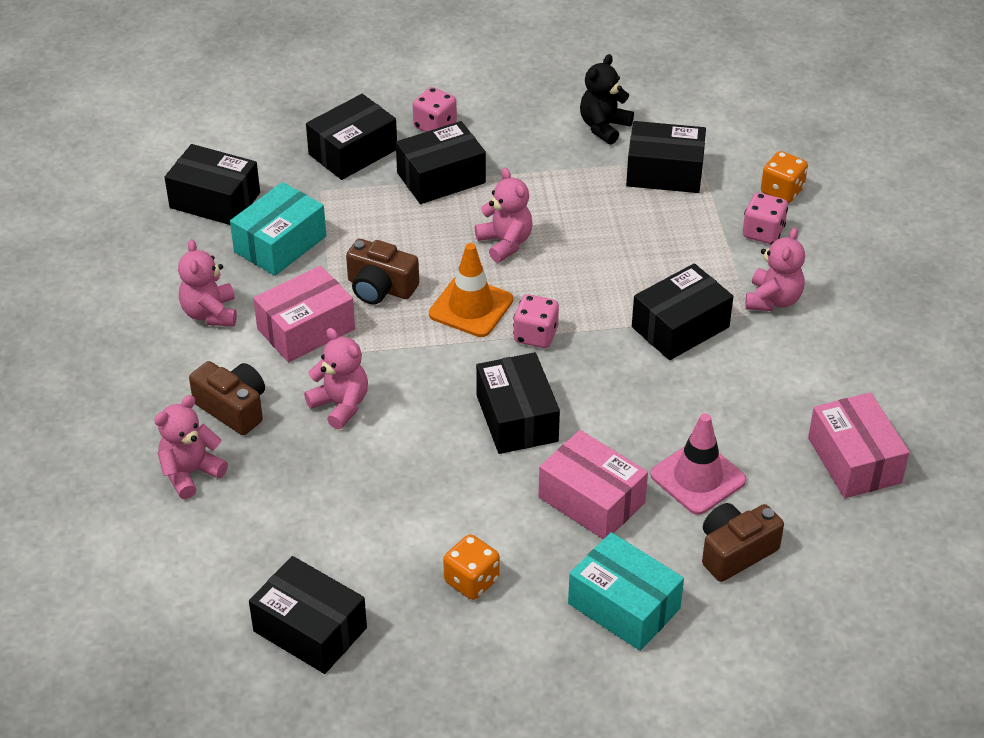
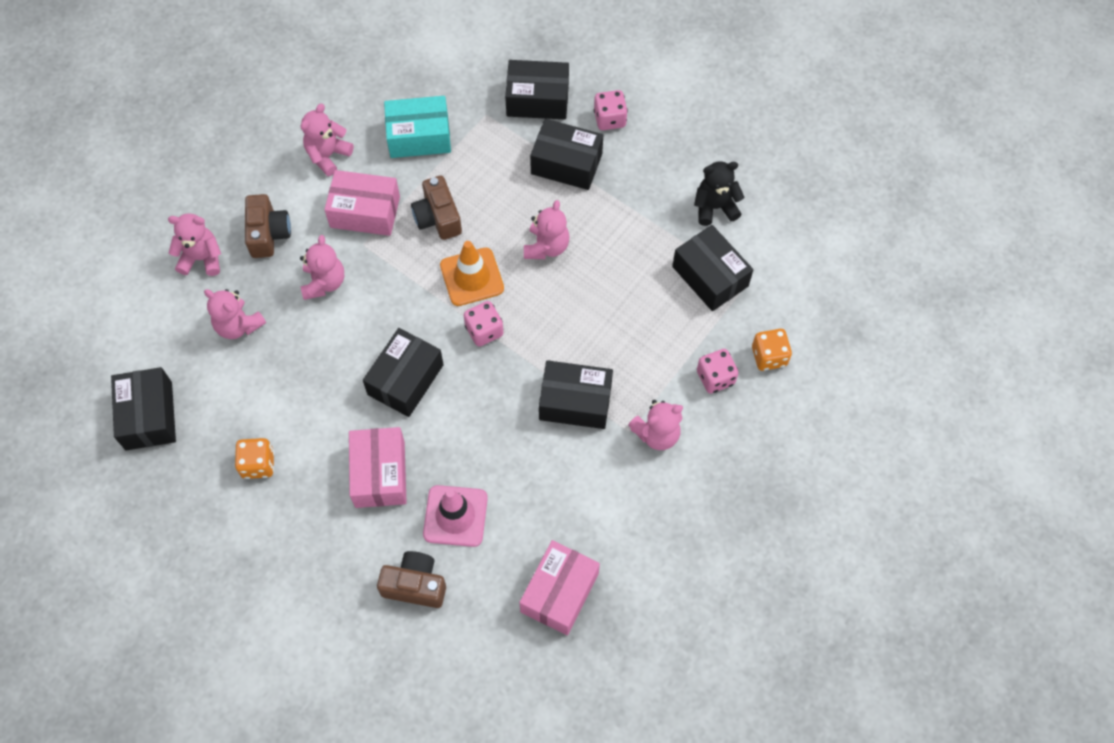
camera: 45 degrees right, 20 degrees up
black box [165,144,260,225] -> none
turquoise box [568,532,684,651] -> none
none -> pink teddy bear [204,289,266,339]

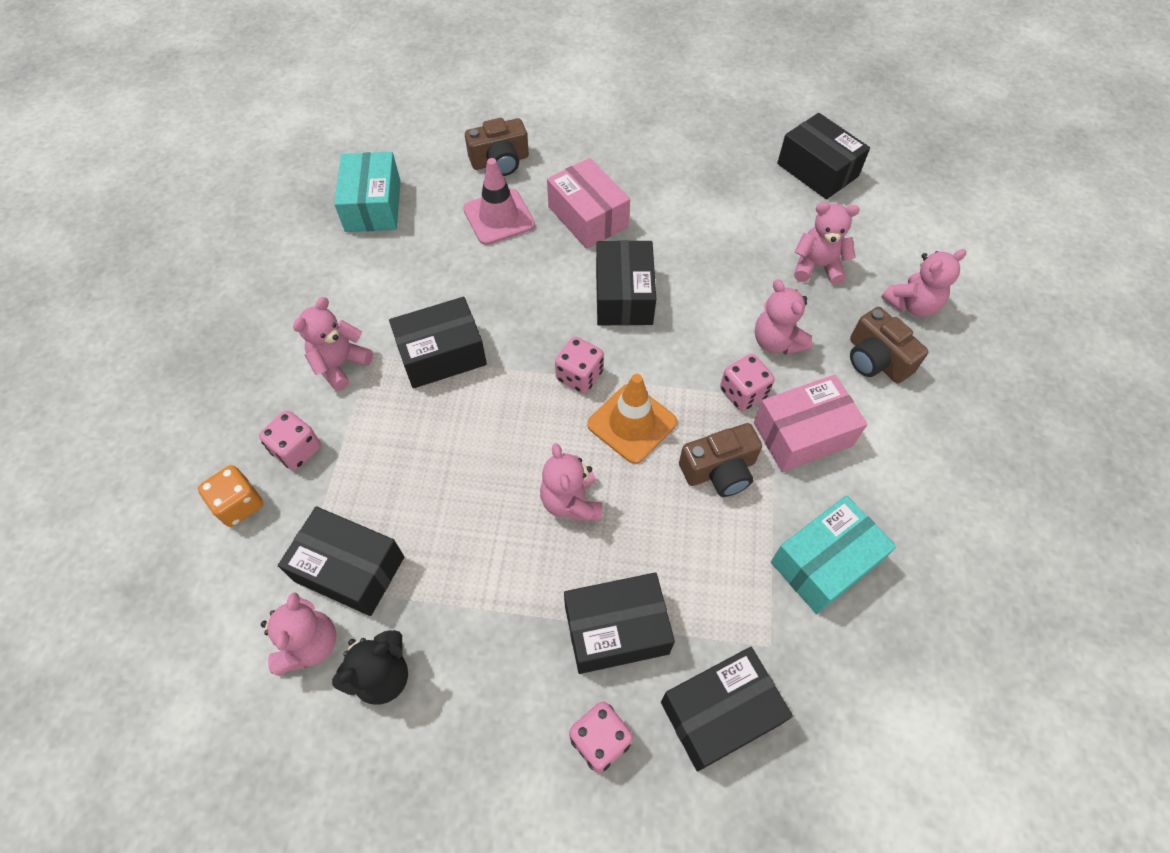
camera: 150 degrees right, 5 degrees down
orange dice [235,438,274,479] -> none
pink teddy bear [301,104,354,176] -> pink teddy bear moved to [261,592,336,676]
brown camera [411,175,462,240] -> brown camera turned 120 degrees clockwise [679,423,762,497]
pink box [519,540,600,635] -> turquoise box [334,152,401,232]
none -> pink dice [720,354,775,411]

